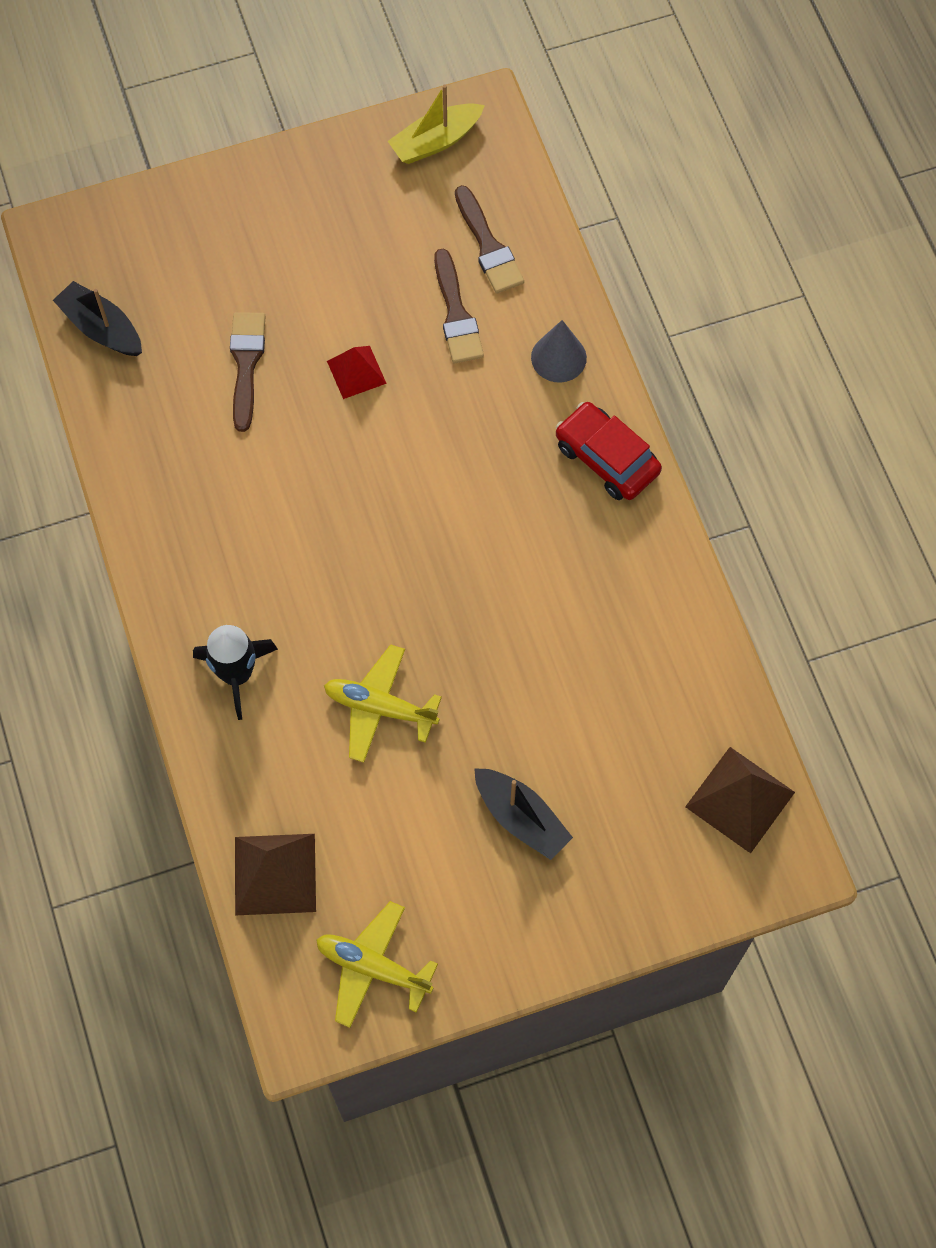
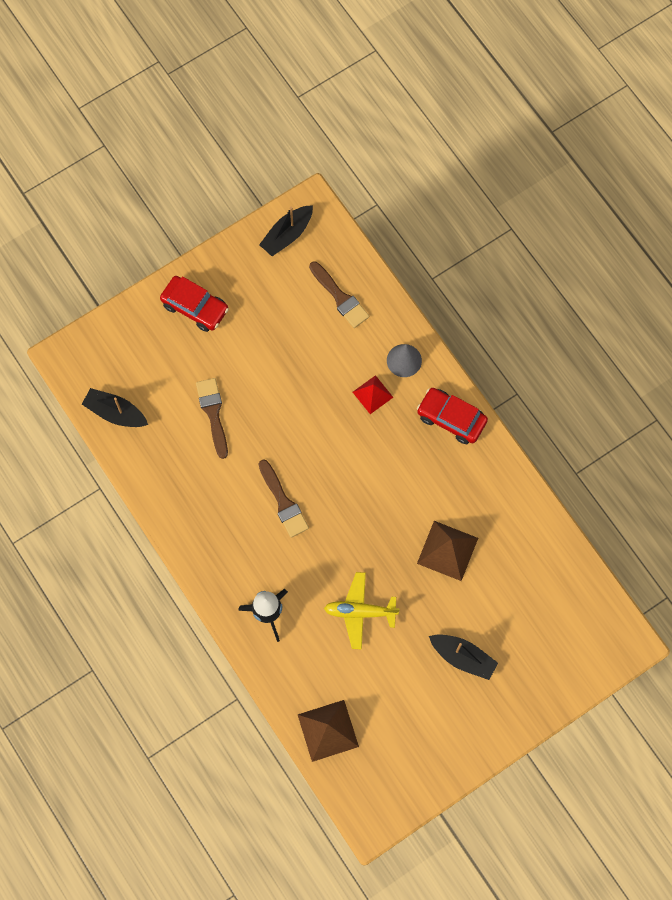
camera: 15 degrees left, 5 degrees up
yellow plane [316,901,438,1028] -> none
red pyramid [327,346,387,399] -> red pyramid moved to [353,375,393,414]
yellow boat [388,84,485,164] -> black boat [259,205,313,256]
brown brush [434,249,484,363] -> brown brush moved to [259,459,309,537]
brown pyramid [685,747,795,853] -> brown pyramid moved to [417,521,478,581]
none -> red car [160,276,229,332]

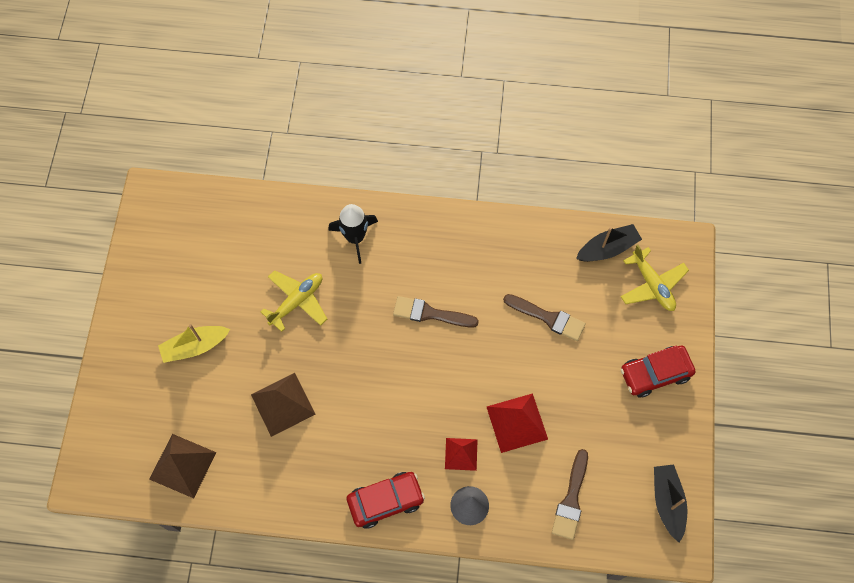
camera: 130 degrees right, 5 degrees down
brown pyramid [298,700,359,762] -> brown pyramid moved to [149,434,217,499]
brown brush [309,261,369,328] -> brown brush turned 75 degrees counterclockwise [552,449,588,540]
black boat [429,634,498,680] -> yellow boat [158,324,230,363]
none -> red pyramid [487,393,548,453]
none -> yellow plane [621,245,689,311]

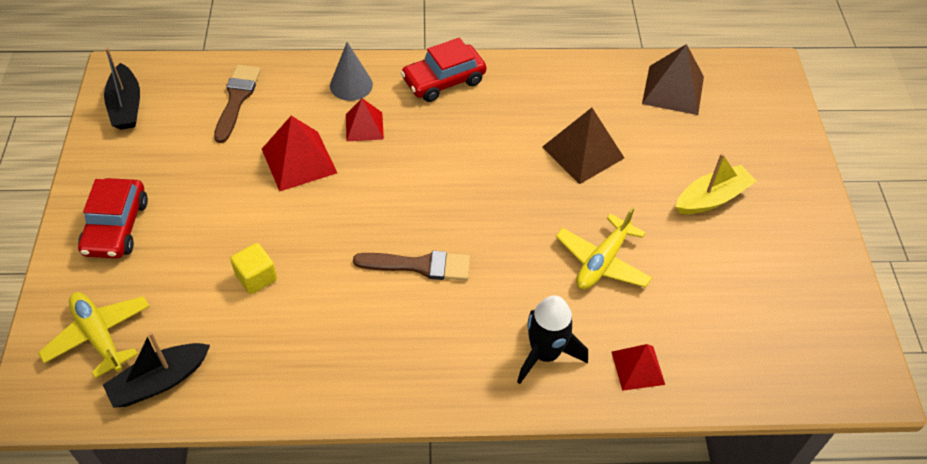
camera: 170 degrees right, 15 degrees down
brown brush [503,294,586,341] -> yellow cube [230,243,277,294]
red car [620,346,696,398] -> red car turned 120 degrees clockwise [78,178,148,259]
none -> red pyramid [612,344,665,391]

